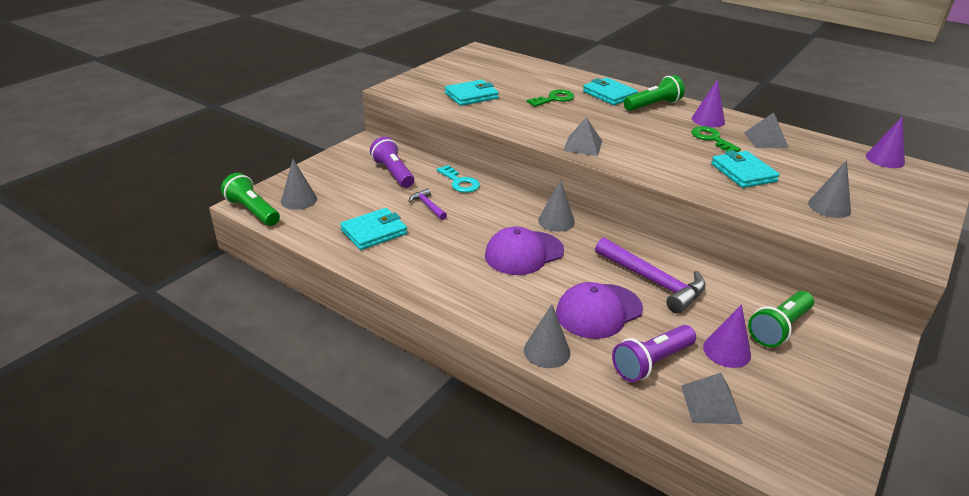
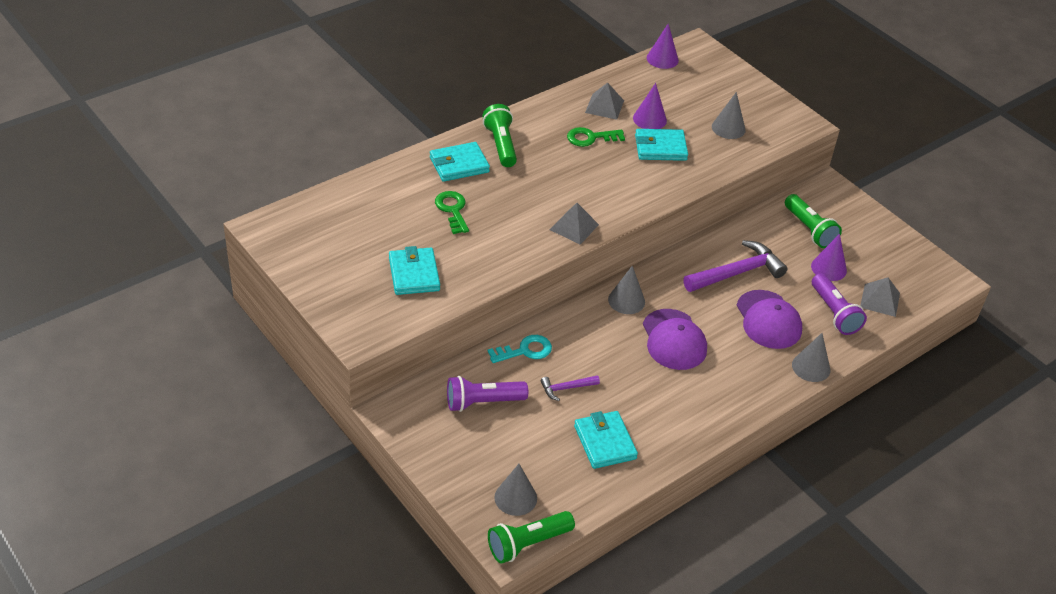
camera: 75 degrees left, 10 degrees up
purple cone [692,79,725,127] -> purple cone moved to [633,83,667,129]

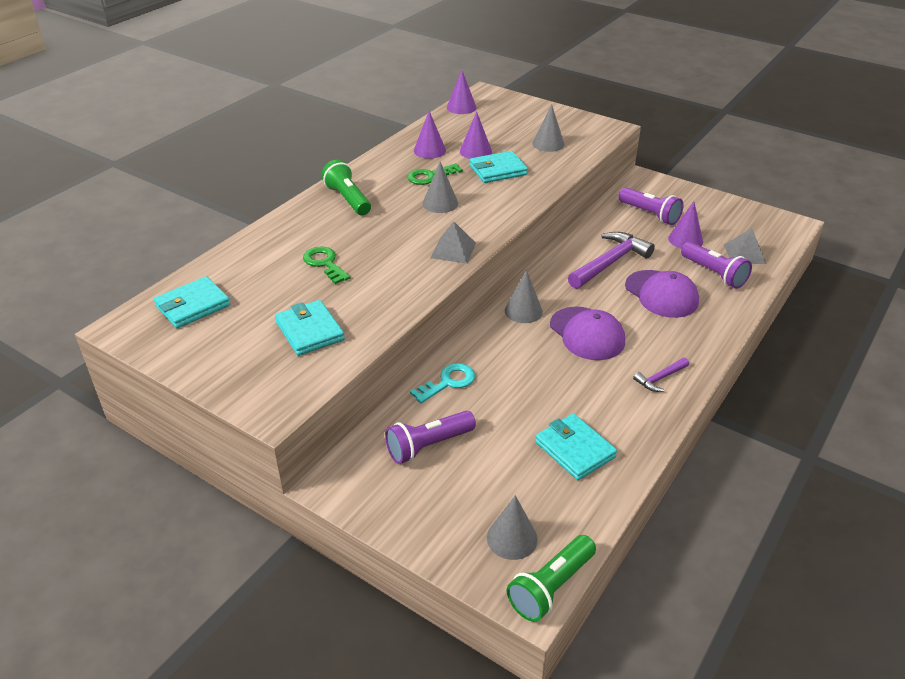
camera: 15 degrees left, 5 degrees down
turquoise wallet [430,142,490,182] -> turquoise wallet moved to [154,276,230,328]
purple hammer [540,375,600,401] -> purple hammer moved to [633,358,689,392]
grey pyramid [585,83,624,120] -> purple cone [414,111,446,159]
green flashlight [785,194,842,248] -> purple flashlight [618,187,684,225]
grey cone [792,333,830,382] -> grey cone moved to [423,162,458,213]

